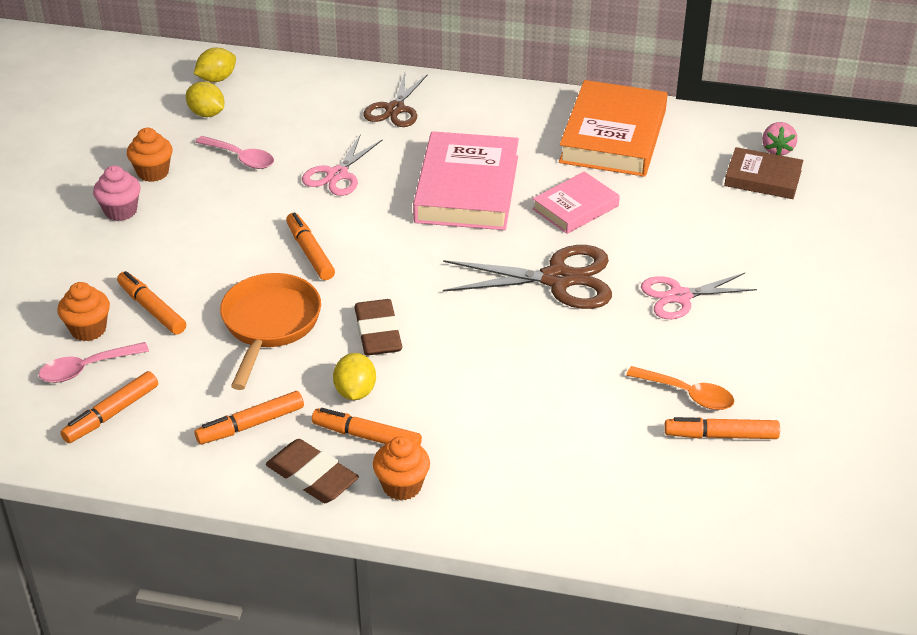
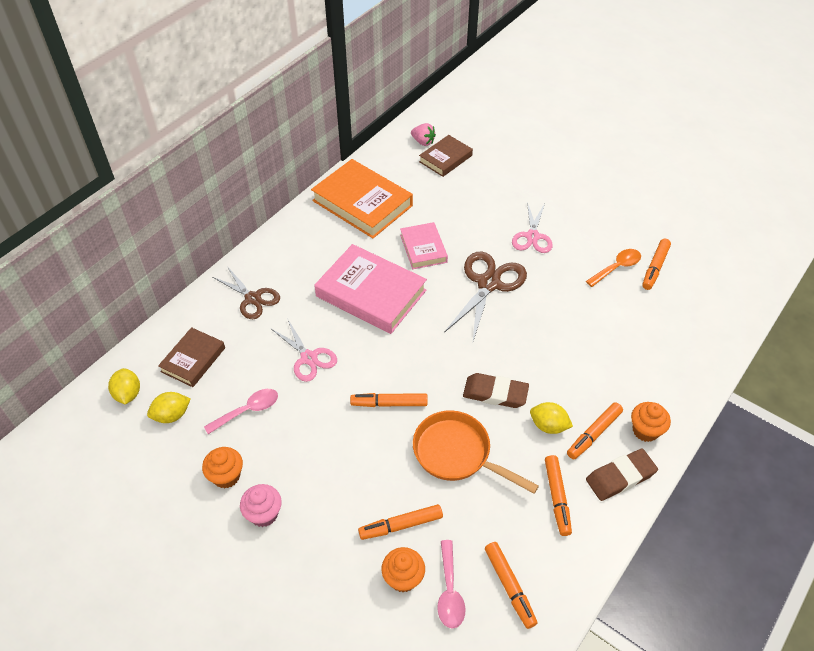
camera: 65 degrees left, 10 degrees up
none -> brown book [158,327,225,387]

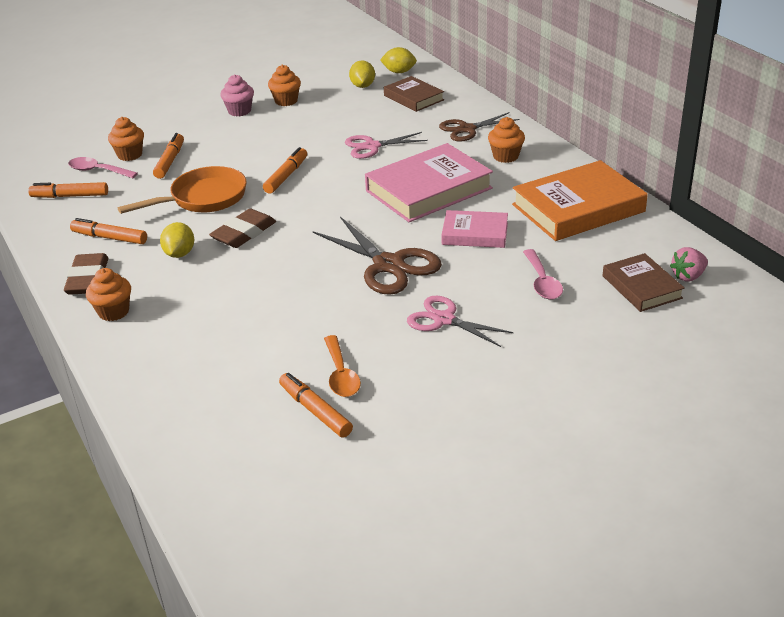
camera: 115 degrees right, 15 degrees down
pink spoon [204,389,278,434] -> pink spoon moved to [523,249,563,299]
yellow lemon [530,402,573,434] -> yellow lemon turned 45 degrees counterclockwise [160,222,194,258]
orange marker [567,402,623,460] -> none
none -> orange cupcake [488,117,525,163]

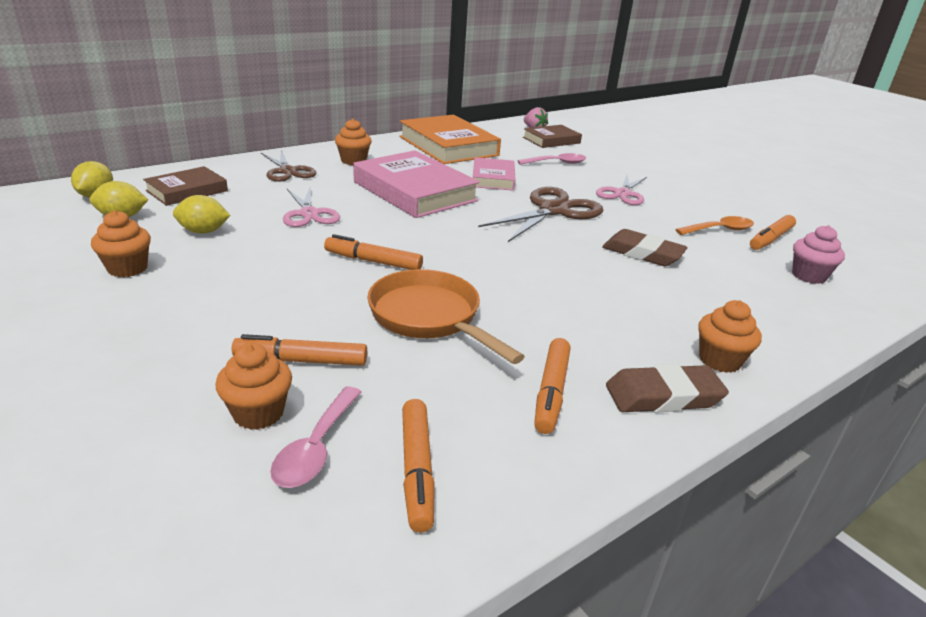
camera: 100 degrees left, 5 degrees down
yellow lemon [160,222,194,258] -> yellow lemon moved to [173,195,230,234]
brown eraser [209,209,276,248] -> brown eraser moved to [602,229,688,266]
pink cupcake [220,74,254,116] -> pink cupcake moved to [792,225,845,284]

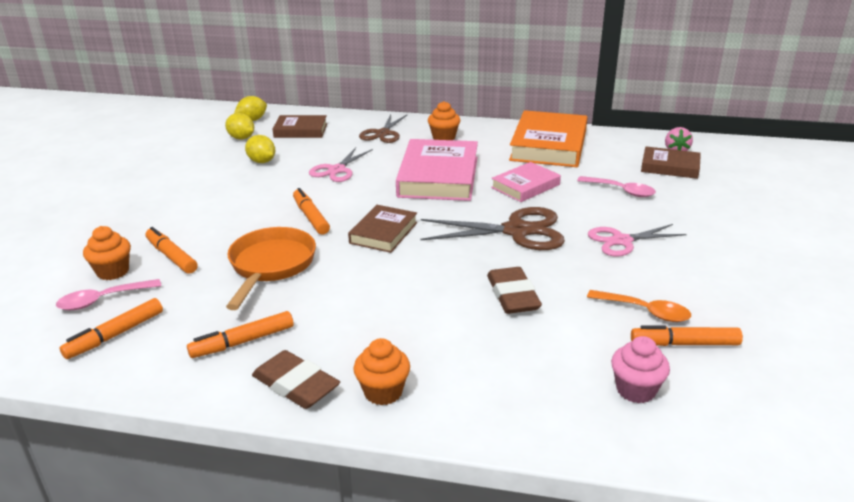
camera: 50 degrees right, 0 degrees up
orange cupcake [91,210,151,277] -> none
none -> brown book [348,205,417,253]

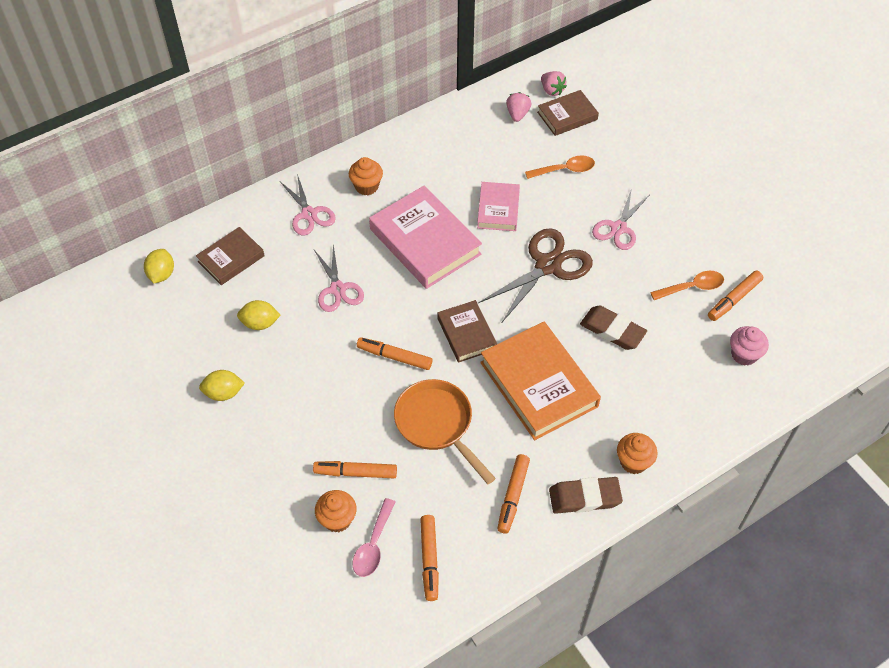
camera: 45 degrees left, 25 degrees up
yellow lemon [225,113,254,140] -> yellow lemon moved to [199,370,245,401]
brown scissors [359,114,407,143] -> pink scissors [280,174,336,235]
orange book [509,110,587,167] -> orange book moved to [480,322,601,440]
pink spoon [577,176,656,197] -> orange spoon [525,155,595,179]
none -> pink strawberry [506,92,531,122]

